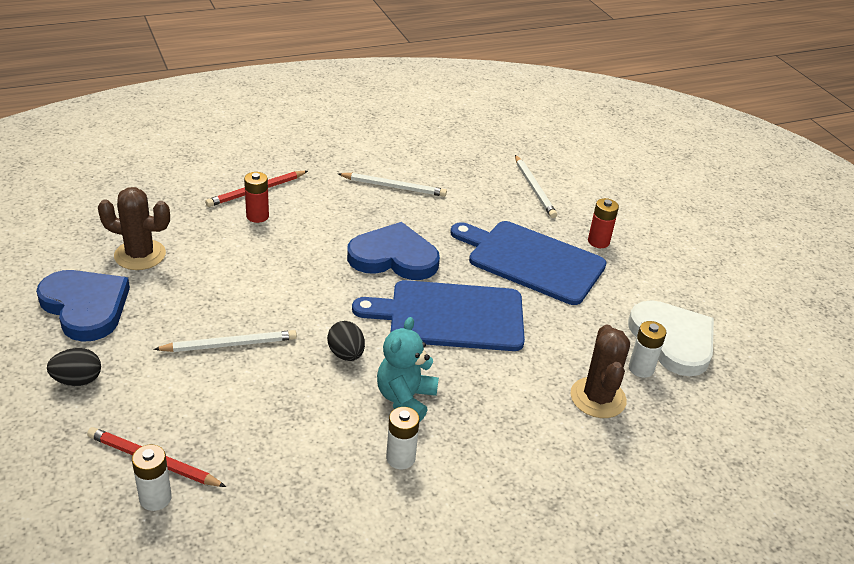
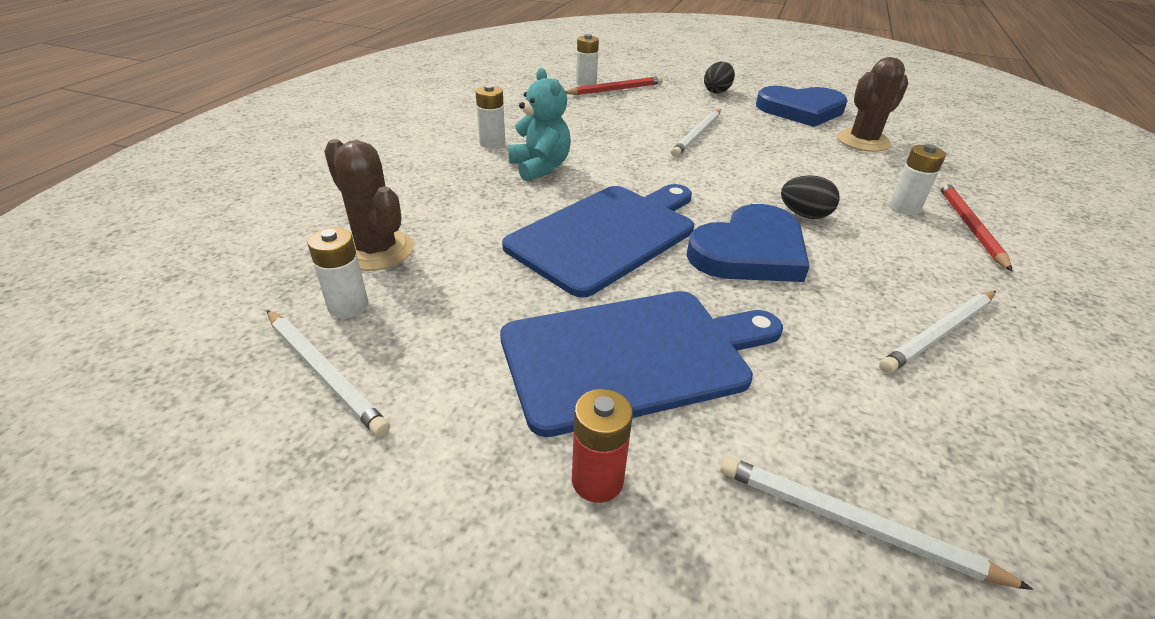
camera: 135 degrees right, 0 degrees up
red battery [244,172,269,223] -> white battery [889,144,946,215]
black egg [327,321,365,361] -> black egg moved to [781,175,840,219]
white heart [628,300,714,376] -> white pencil [267,310,390,437]

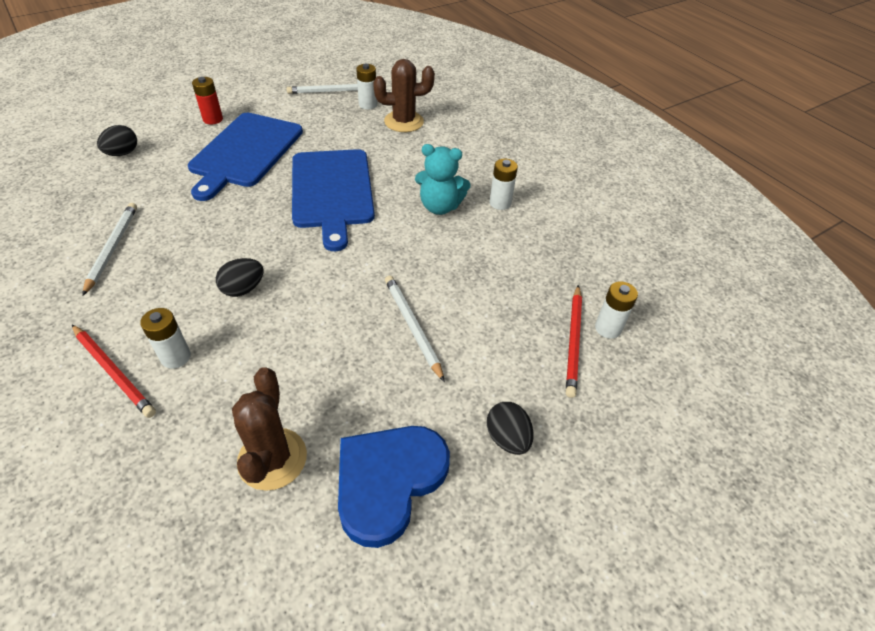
camera: 125 degrees right, 10 degrees up
blue heart [686,204,810,282] -> none
white pencil [720,456,1033,590] -> black egg [97,125,137,156]

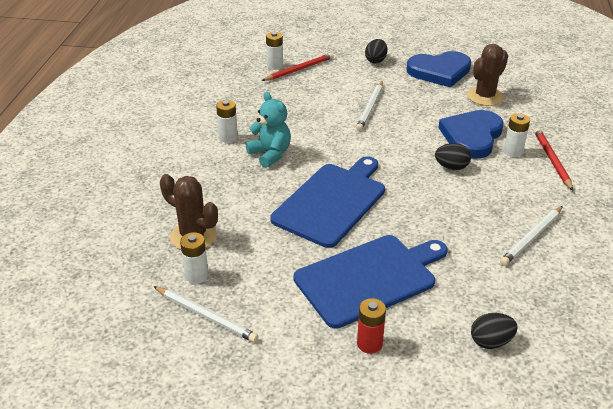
camera: 135 degrees left, 10 degrees down
none -> blue heart [438,110,504,159]

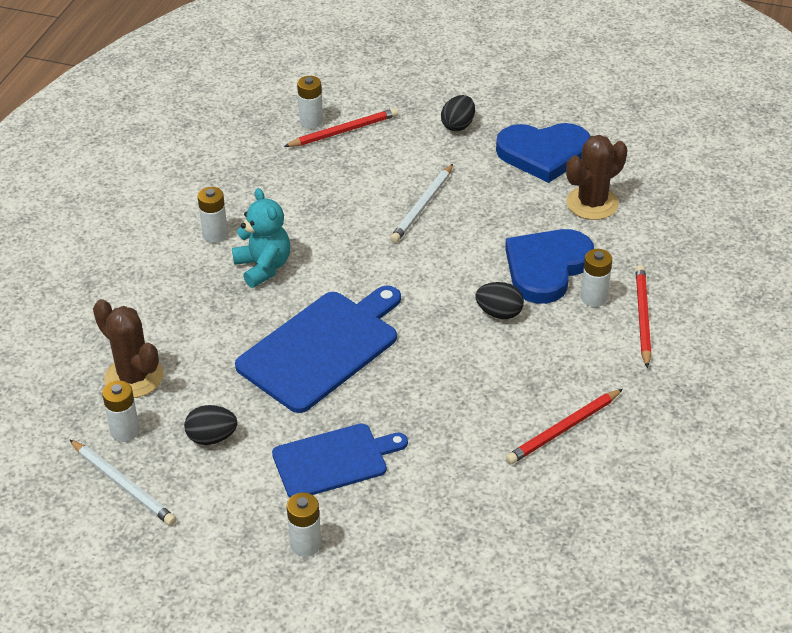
camera: 10 degrees right, 5 degrees up
blue cutting board [294,235,448,328] -> blue cutting board [272,423,408,498], size x0.66
red battery [357,298,386,354] -> white battery [287,493,321,557]
black egg [471,313,518,349] -> black egg moved to [184,405,237,445]
white pencil [500,206,563,266] -> red pencil [506,389,623,464]

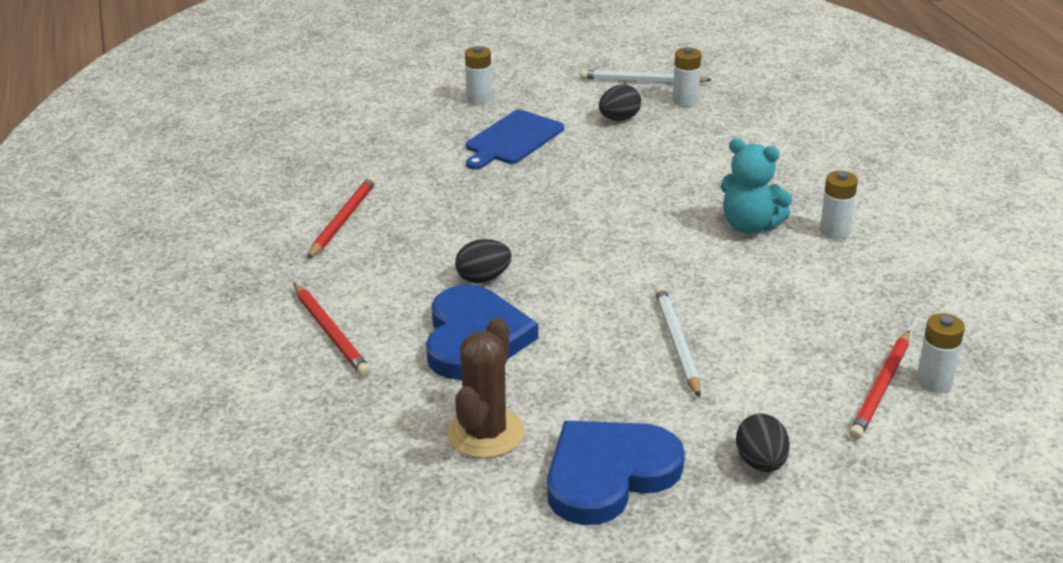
camera: 145 degrees right, 10 degrees down
brown cactus [93,299,163,398] -> none
blue cutting board [235,285,401,413] -> none
white battery [581,249,612,307] -> none

